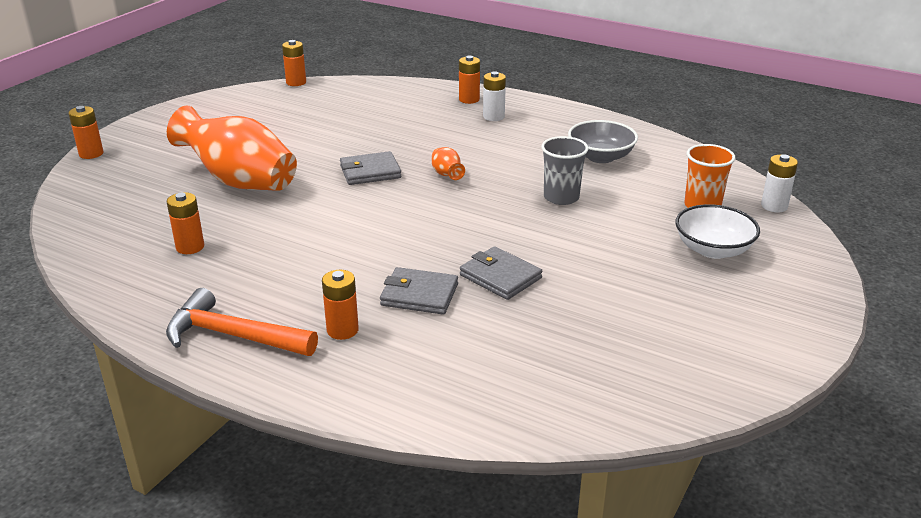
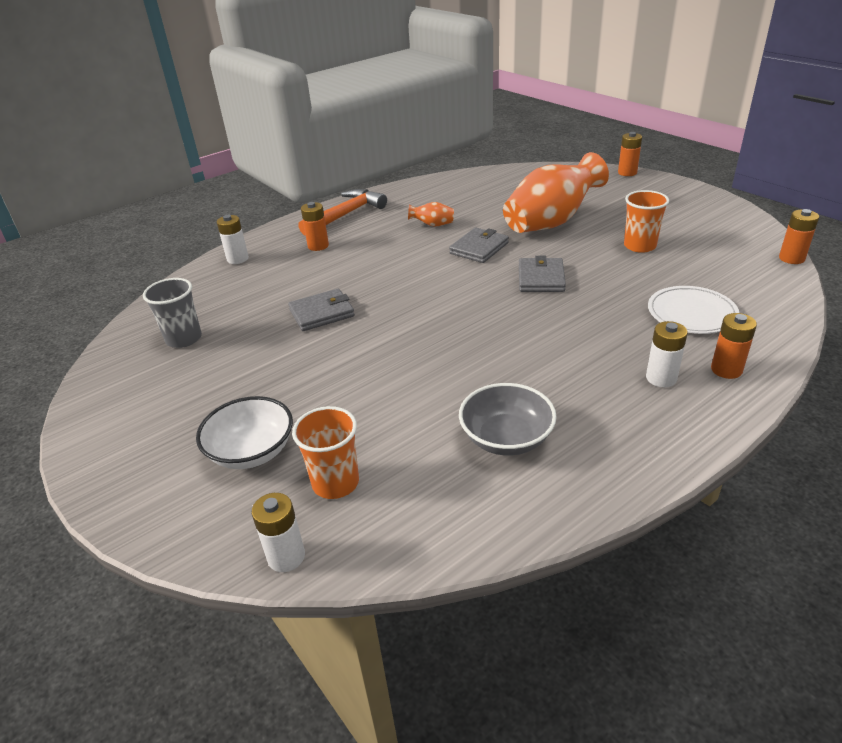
camera: 115 degrees right, 5 degrees up
orange battery [167,192,204,254] -> none
grey wallet [380,267,458,315] -> grey wallet moved to [449,228,509,263]
orange vase [432,147,465,180] -> orange vase moved to [408,202,454,226]
grey cup [541,136,589,205] -> grey cup moved to [143,278,202,348]
none -> white battery [217,215,249,264]
none -> orange cup [624,190,669,253]
none -> white plate [648,286,739,334]

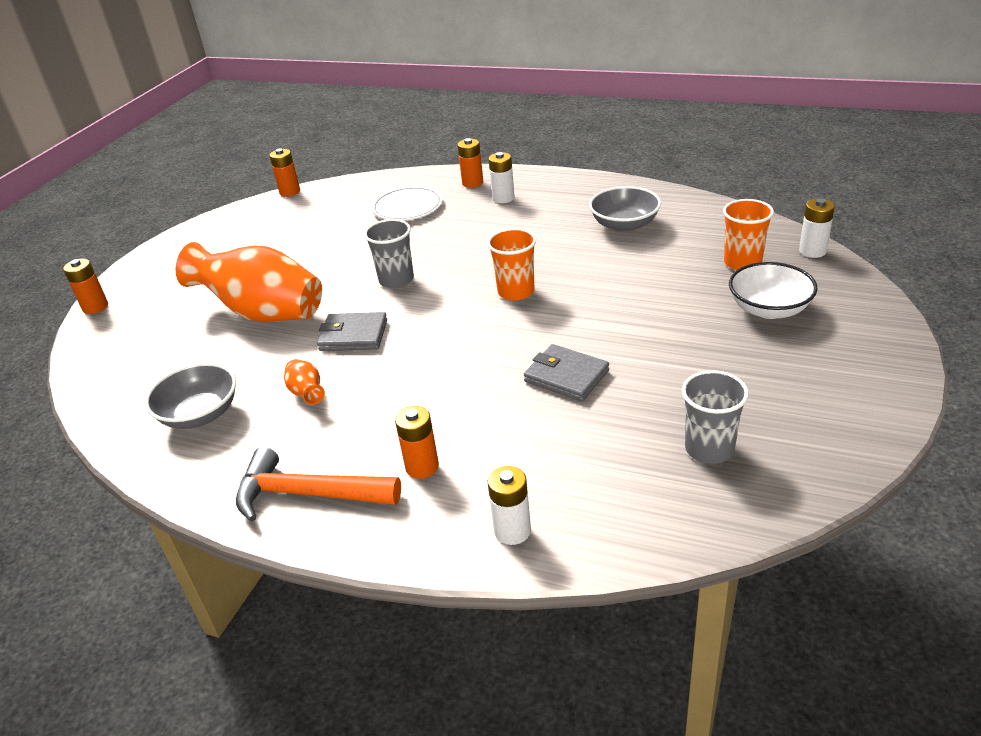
camera: 120 degrees left, 0 degrees up
grey wallet [519,256,566,292] -> grey cup [364,219,414,288]
orange cup [624,190,669,253] -> orange cup moved to [487,228,536,301]
none -> grey bowl [145,363,236,429]

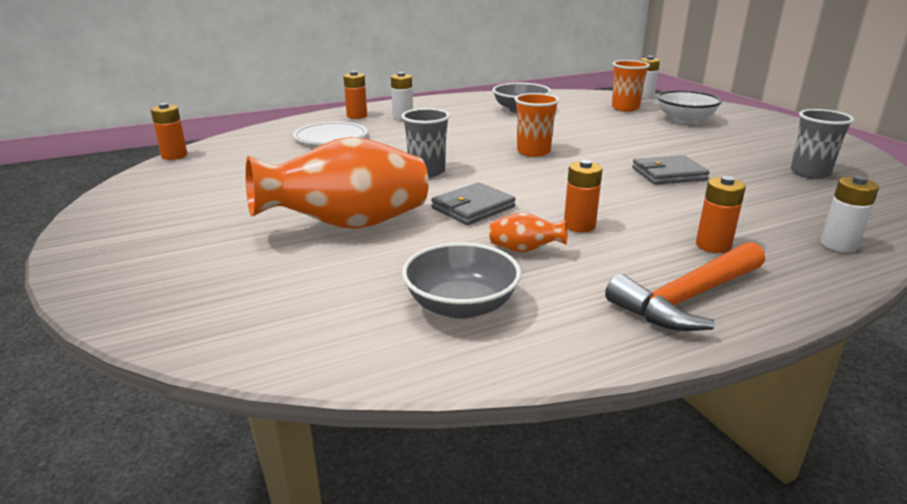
camera: 50 degrees left, 10 degrees down
orange battery [63,258,108,314] -> orange battery moved to [564,160,603,233]

